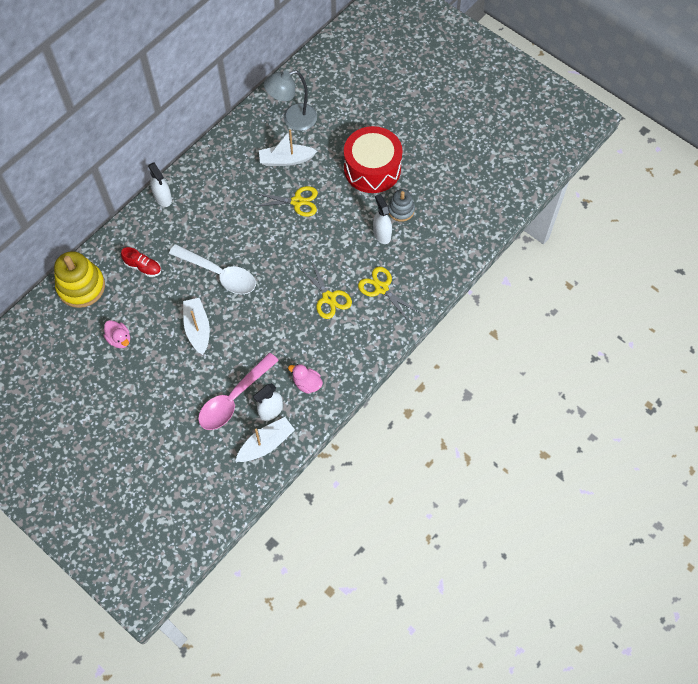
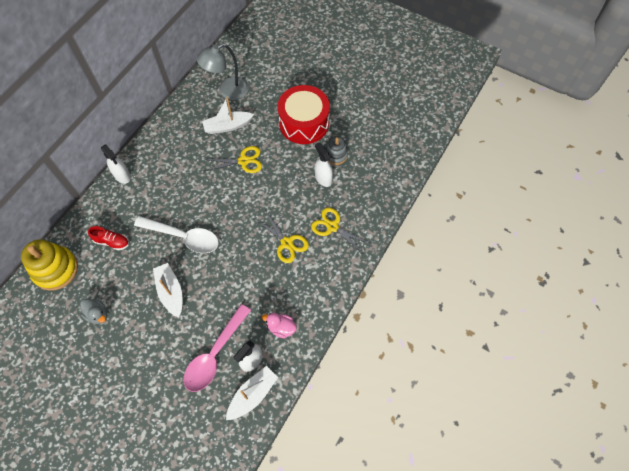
camera: 10 degrees left, 0 degrees up
pink duck [103,320,130,348] -> grey duck [80,299,108,324]

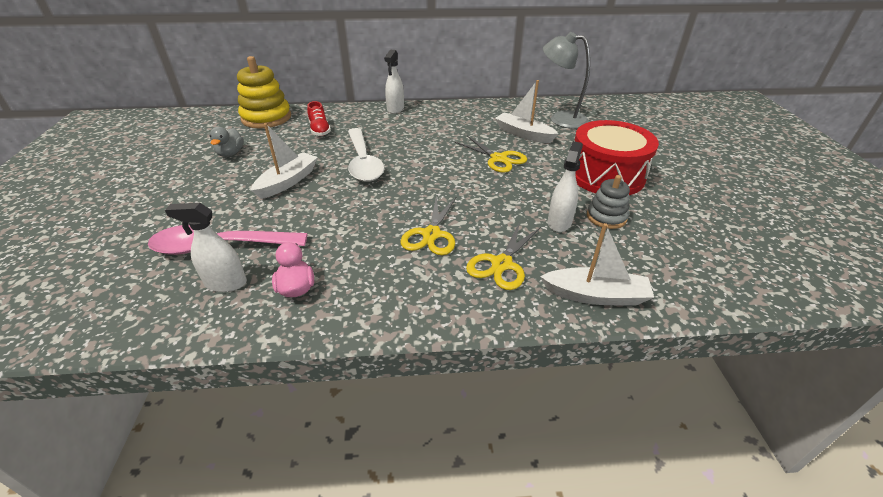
camera: 55 degrees right, 25 degrees down
white boat [226,366,278,420] -> white boat moved to [540,223,654,306]
yellow scissors [311,208,371,253] -> yellow scissors turned 150 degrees counterclockwise [466,222,541,290]

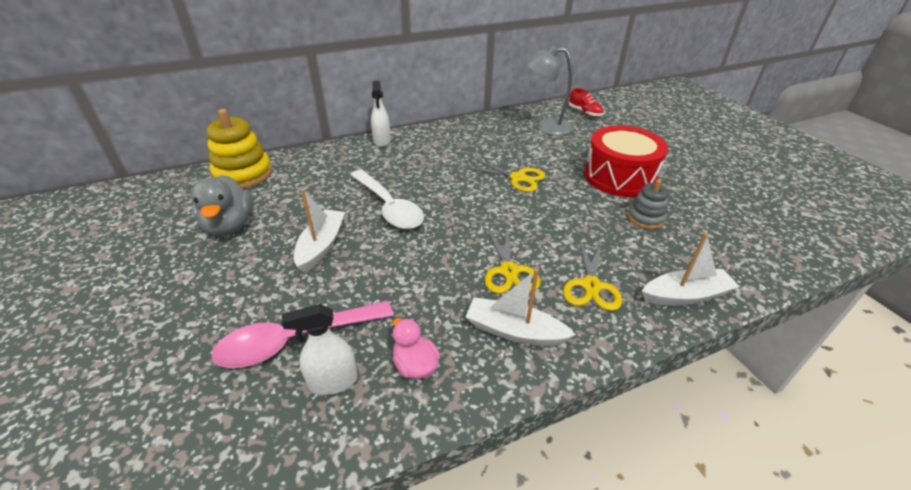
camera: 20 degrees left, 0 degrees up
grey duck [210,127,244,157] -> grey duck [191,175,253,236], size x1.69
red shoe [307,101,331,136] -> red shoe moved to [569,88,603,117]
white boat [495,80,558,143] -> white boat moved to [466,269,576,346]
white spray bottle [548,141,583,232] -> none

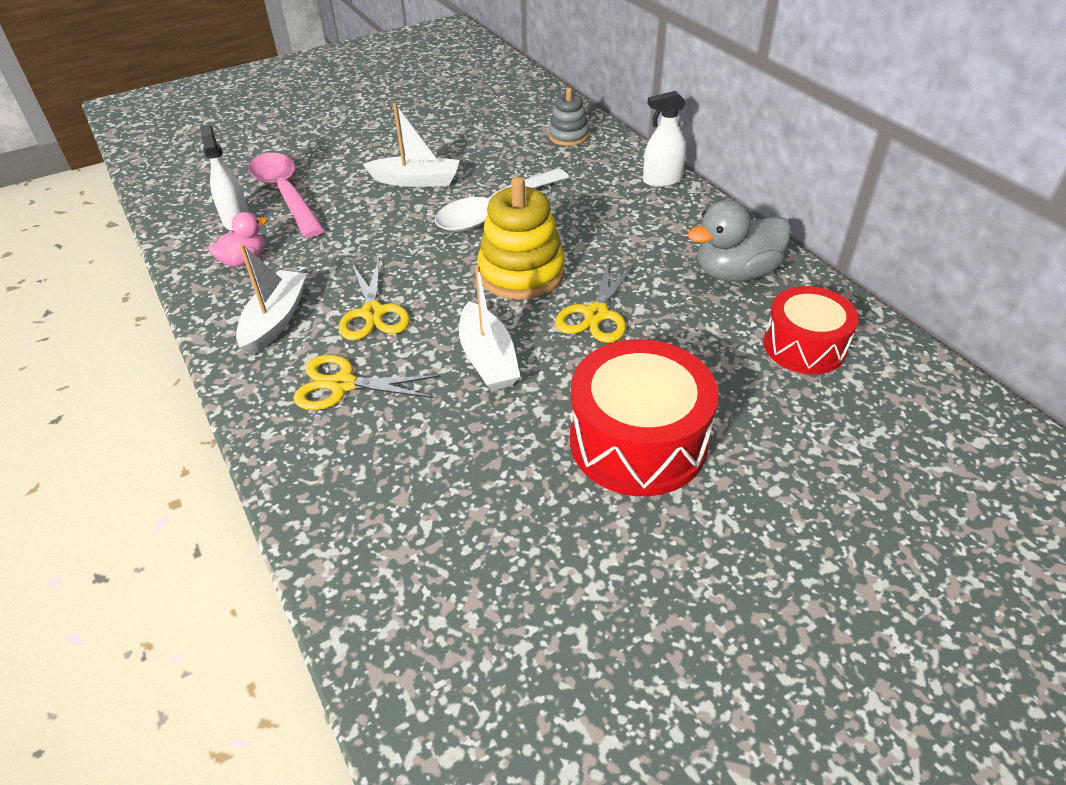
camera: 85 degrees right, 5 degrees up
grey duck [191,175,253,236] -> grey duck moved to [688,200,791,282]
yellow stacking toy [206,109,272,189] -> yellow stacking toy moved to [477,177,565,300]
yellow scissors [484,227,541,294] -> yellow scissors turned 90 degrees counterclockwise [339,259,410,340]
grey lamp [526,46,573,135] -> red drum [763,286,859,374]
red shoe [569,88,603,117] -> none
grey stacking toy [627,180,669,229] -> grey stacking toy moved to [548,87,589,146]
white boat [642,233,740,306] -> white boat moved to [459,265,520,391]

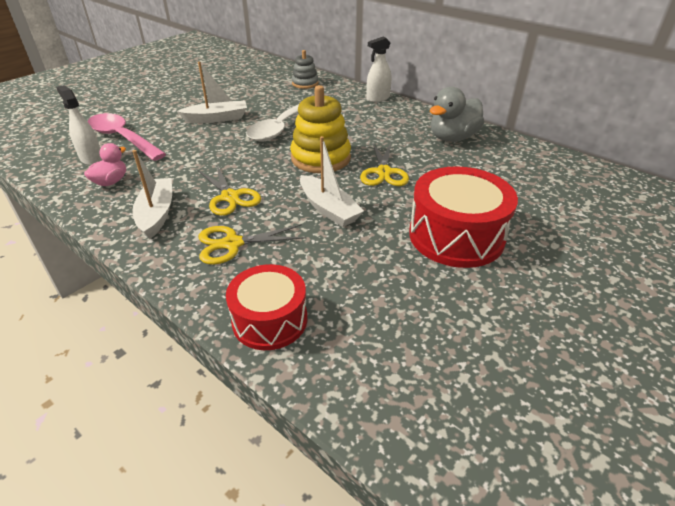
camera: 20 degrees left, 5 degrees down
red drum [763,286,859,374] -> red drum moved to [226,264,307,350]

